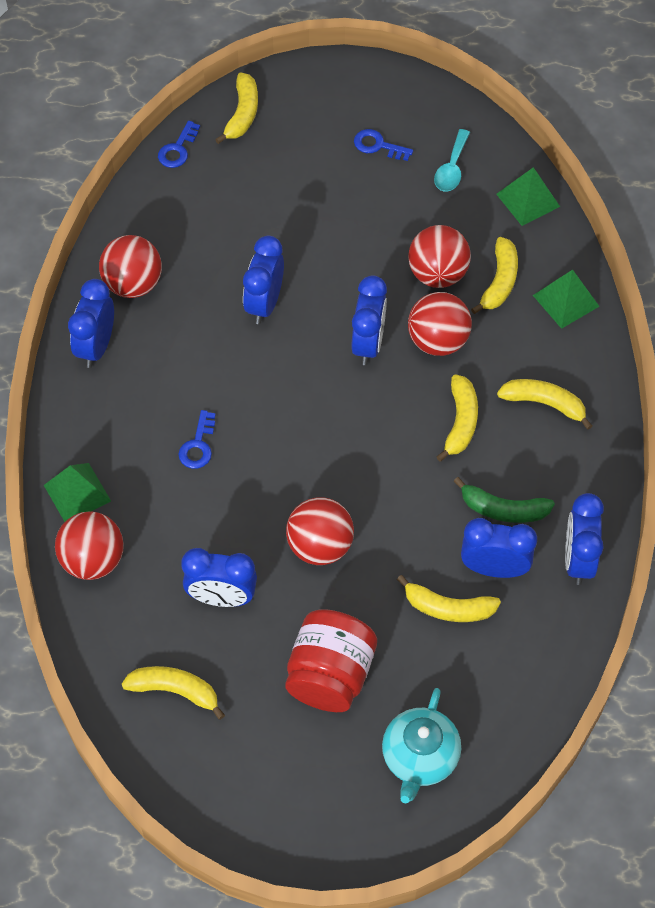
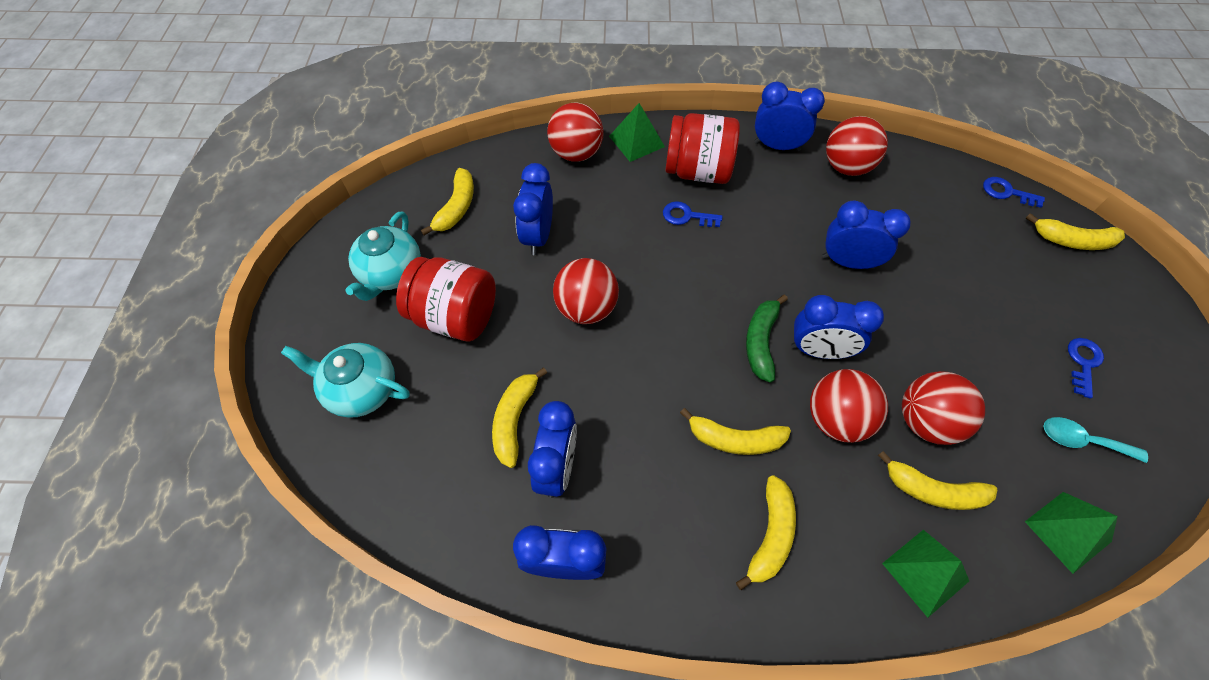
camera: 90 degrees right, 0 degrees up
green banana [454,477,555,523] -> green banana moved to [746,294,788,382]
none -> turquoise teapot [345,211,421,301]
none -> red jar [665,113,740,184]

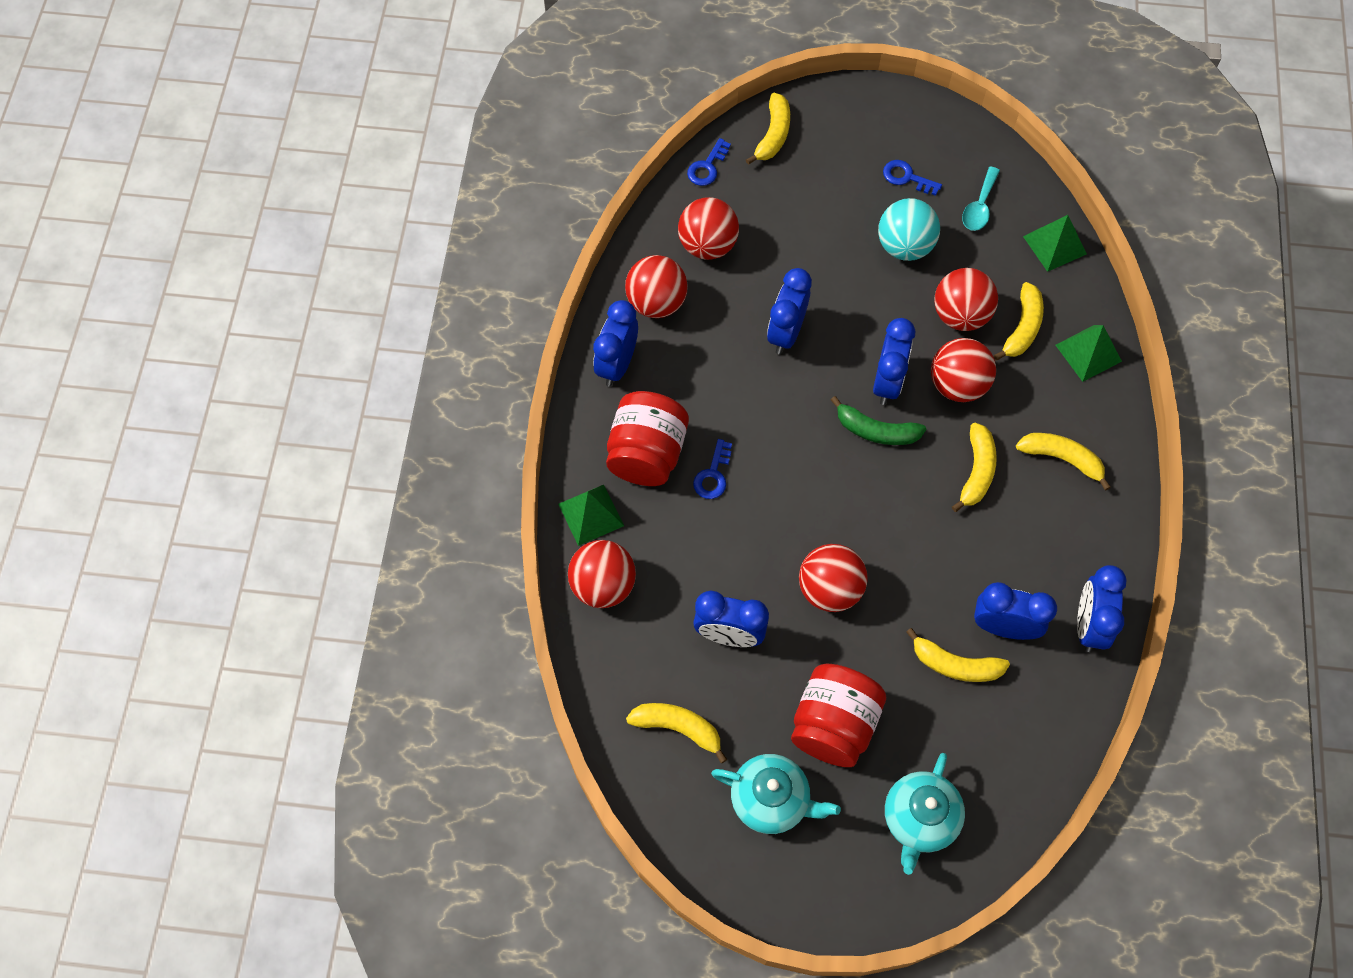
camera: 85 degrees left, 5 degrees up
none -> red ball [678,197,739,260]
none -> turquoise ball [878,198,940,261]

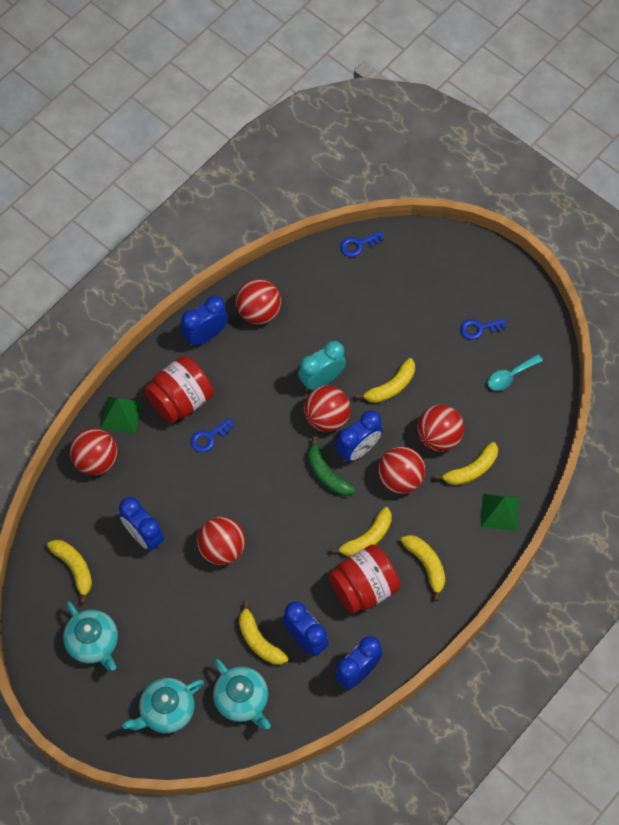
camera: 35 degrees right, 0 degrees up
red ball [678,197,739,260] -> red ball moved to [304,385,351,432]
yellow banana [746,93,790,165] -> yellow banana moved to [356,358,415,403]
blue clock [767,268,812,354] -> turquoise clock [298,341,346,391]
red jar [791,664,886,767] -> red jar moved to [329,544,400,614]
turquoise ball [878,198,940,261] -> none
blue key [883,160,942,196] -> blue key turned 75 degrees counterclockwise [460,318,506,340]
green pyramid [1023,215,1087,272] -> none
none -> turquoise teapot [213,659,271,729]

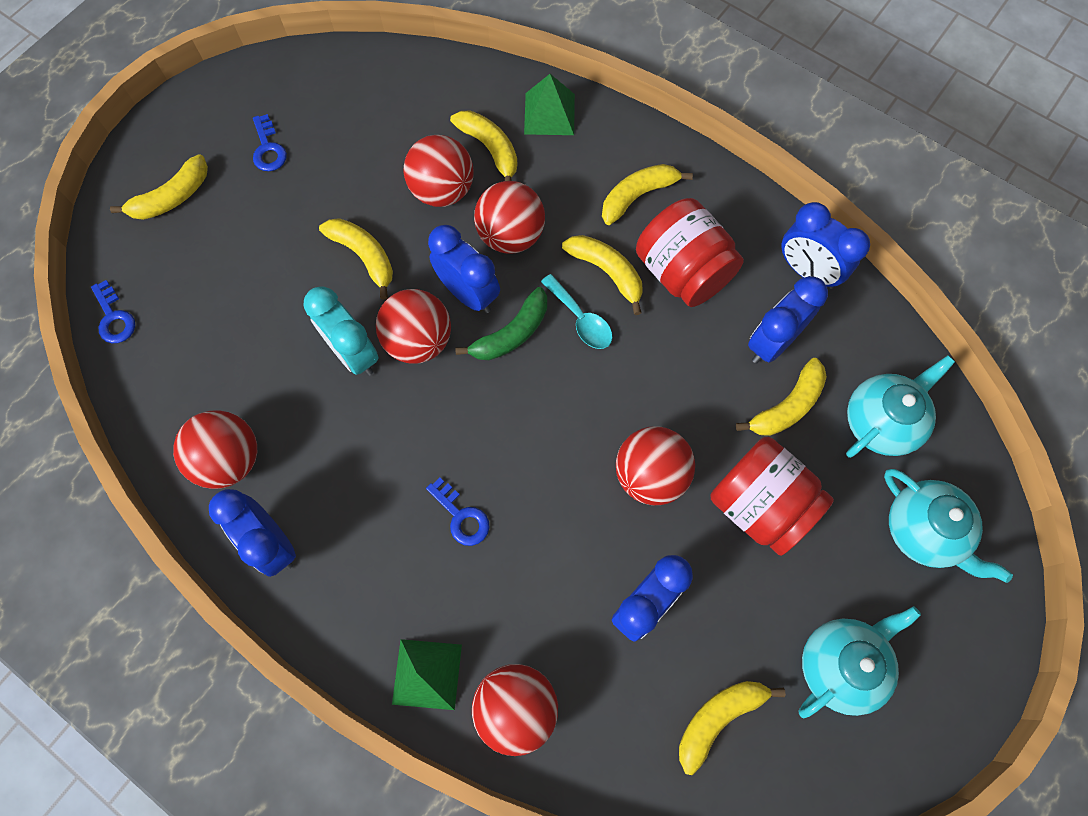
camera: 95 degrees left, 5 degrees up
red jar [145,356,214,423] -> red jar moved to [710,437,834,556]
turquoise spoon [488,354,543,391] -> turquoise spoon moved to [541,274,613,349]
none -> yellow banana [110,154,208,220]

